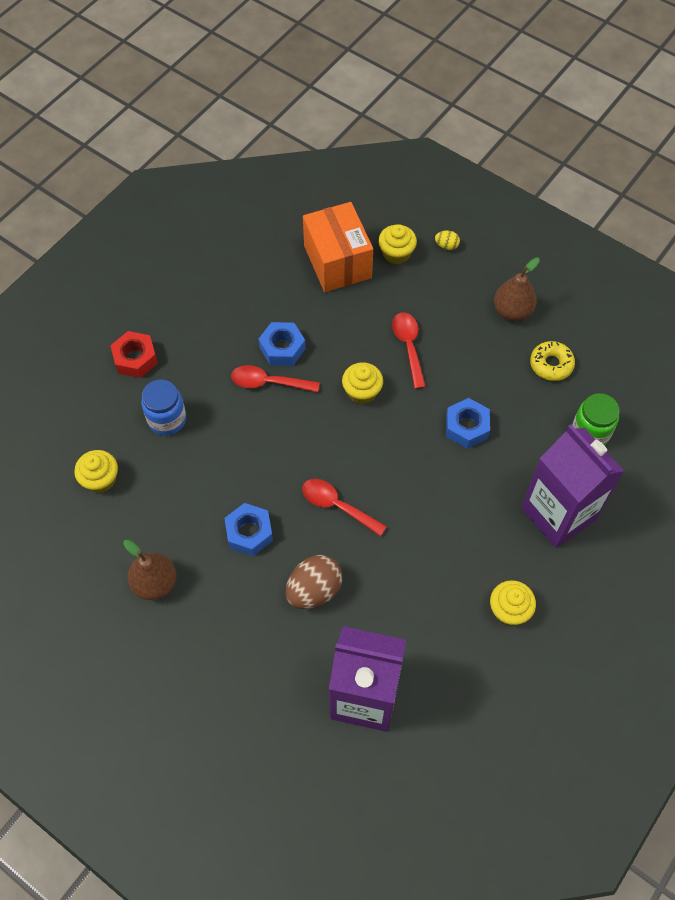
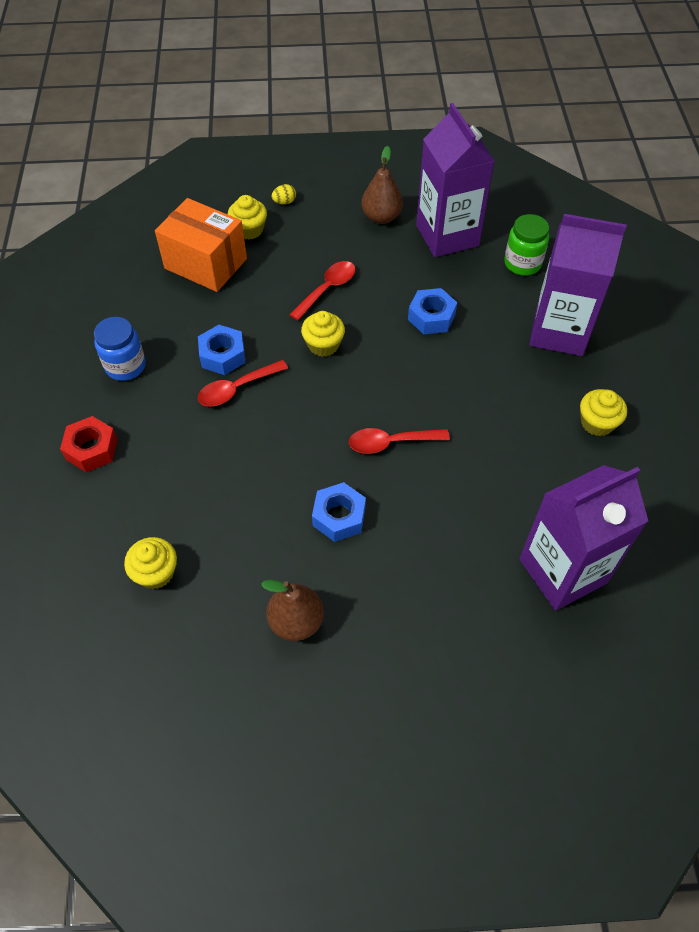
camera: 40 degrees left, 5 degrees down
blue jar [141,380,186,435] -> blue jar moved to [94,317,146,381]
brown egg [285,555,343,609] -> none
red spoon [392,312,426,389] -> red spoon turned 90 degrees clockwise [289,261,356,321]
yellow donut [530,341,575,381] -> purple carton [416,103,495,257]

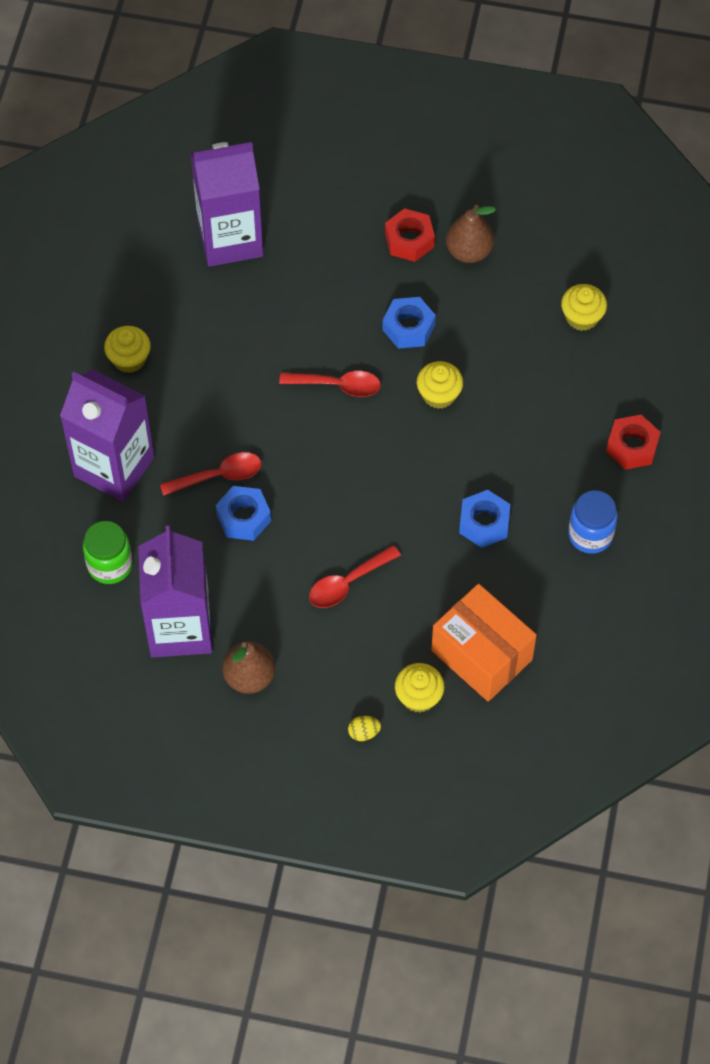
camera: 165 degrees left, 5 degrees up
red spoon [198,360,288,406] -> red spoon moved to [160,452,261,496]
yellow cupcake [301,311,345,357] -> yellow cupcake moved to [417,361,463,409]
none -> red nut [385,208,435,262]

